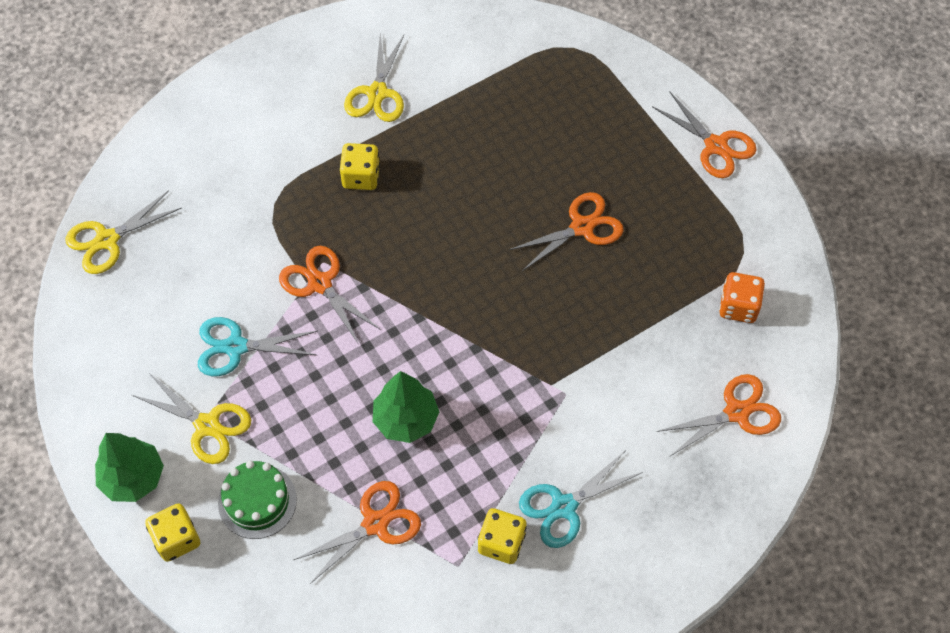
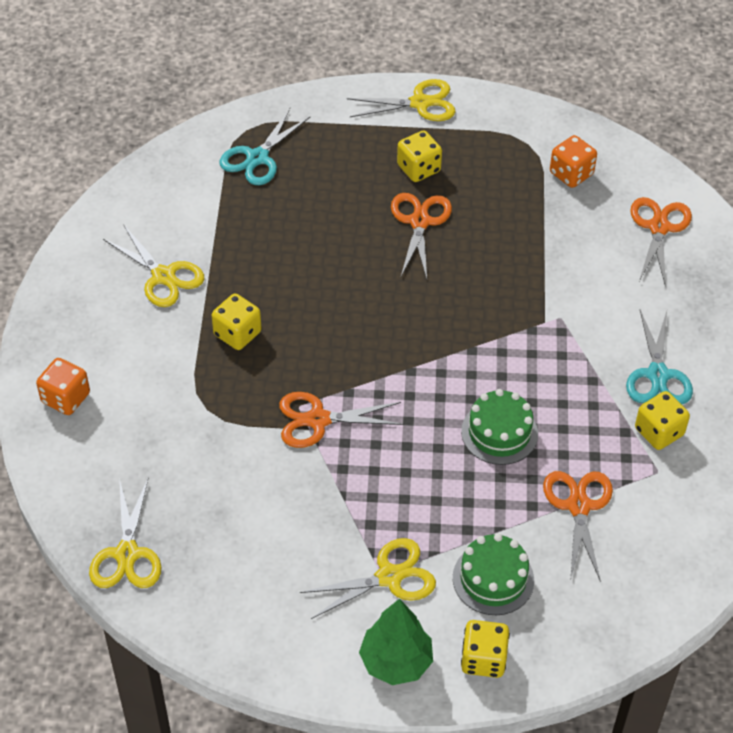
camera: 55 degrees left, 10 degrees down
turquoise scissors [198,317,317,376] -> turquoise scissors moved to [219,108,310,185]
green tree [373,371,439,443] -> green cake [461,389,538,465]
orange scissors [652,92,757,178] -> yellow scissors [347,79,456,121]
none -> orange dice [36,358,90,415]
none -> yellow dice [397,130,442,182]

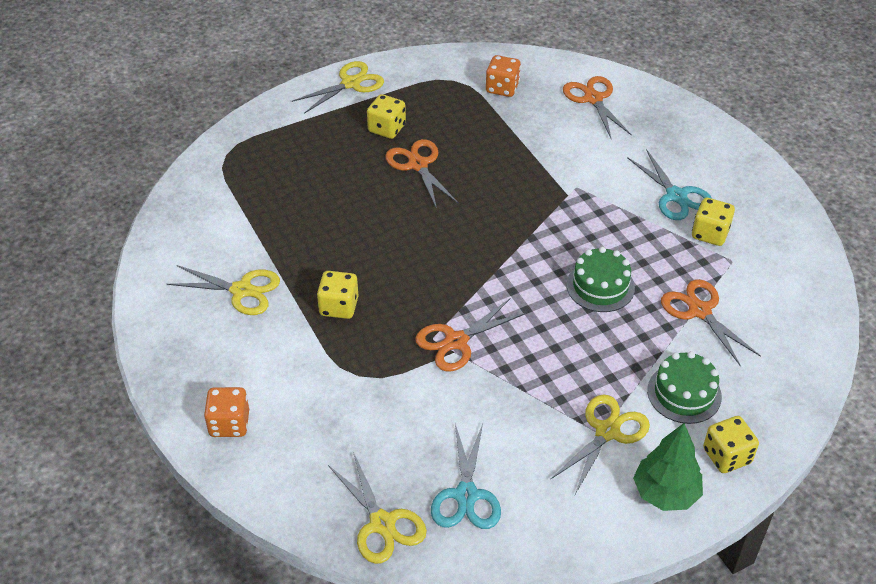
camera: 30 degrees left, 5 degrees down
turquoise scissors [219,108,310,185] -> turquoise scissors moved to [431,424,501,529]

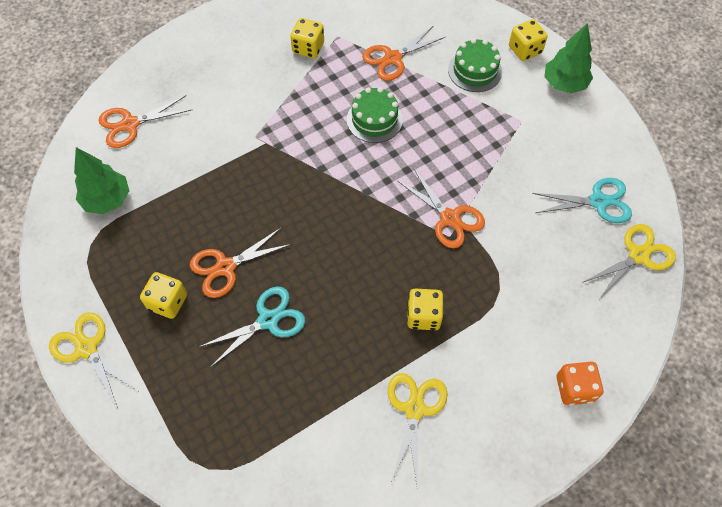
camera: 95 degrees left, 15 degrees up
orange dice [486,55,521,97] -> green tree [74,147,129,214]
yellow scissors [550,395,650,494] -> none
turquoise scissors [627,149,712,220] -> turquoise scissors moved to [199,286,305,367]

